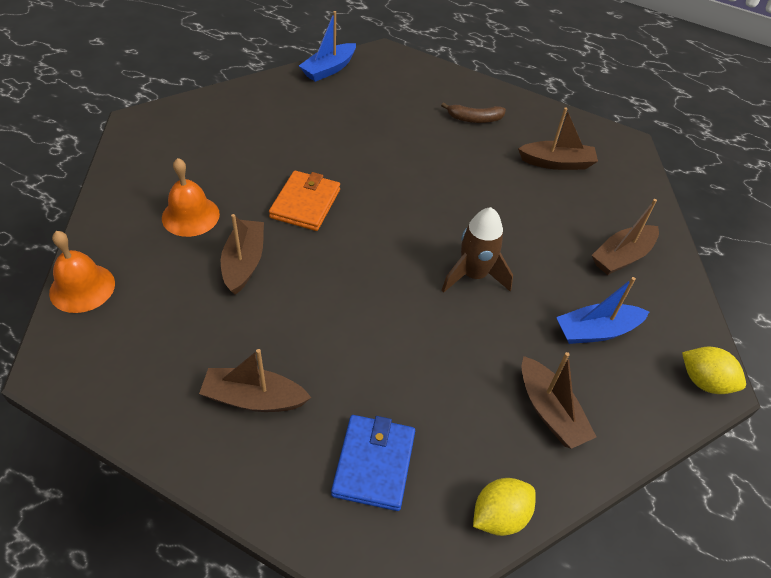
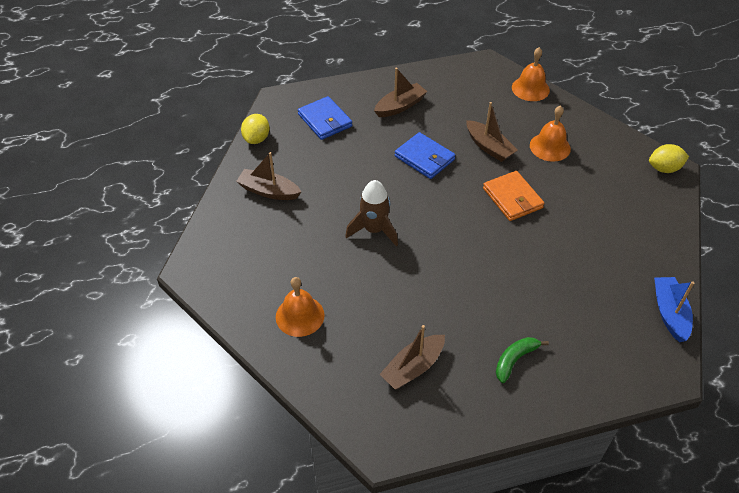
camera: 140 degrees right, 0 degrees up
brown banana [441,102,506,123] -> green banana [496,337,549,383]
blue boat [556,277,649,344] -> none
brown boat [592,199,659,275] -> orange bell [276,277,325,337]
yellow lemon [682,347,746,394] -> yellow lemon moved to [649,144,689,173]
none -> blue wallet [395,132,456,179]

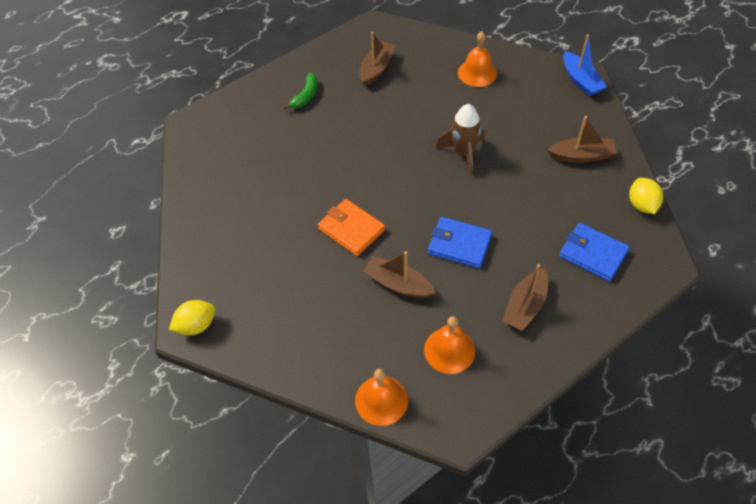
camera: 160 degrees right, 5 degrees up
orange bell [530,105,571,162] -> orange bell moved to [424,316,475,374]
blue boat [654,277,694,342] -> blue boat moved to [563,34,607,96]

